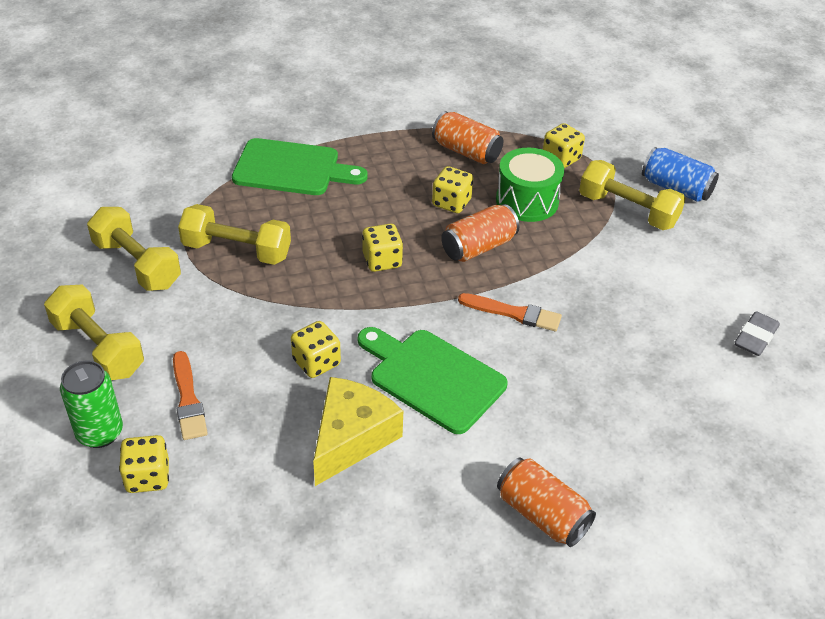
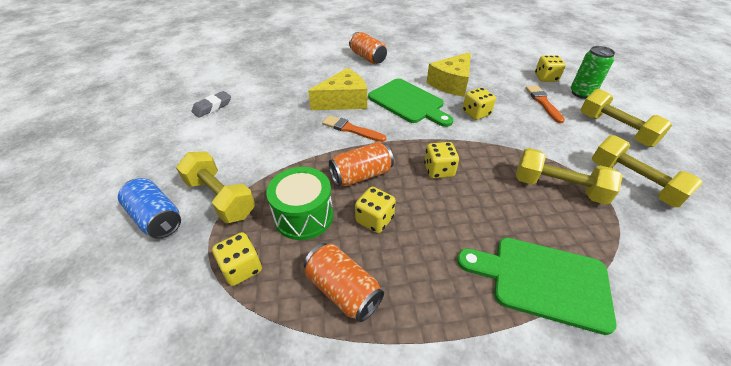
camera: 170 degrees left, 0 degrees up
none -> yellow cheese [308,68,367,110]

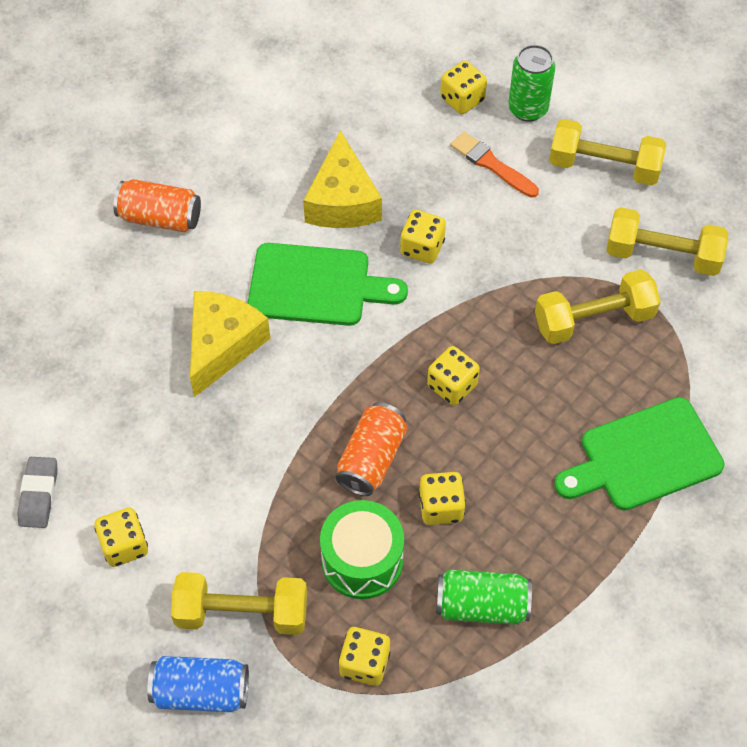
camera: 40 degrees left, 15 degrees up
orange can [304,243,384,322] -> green can [436,569,532,625]
orange brush [322,115,386,142] -> none
none -> yellow dice [94,508,148,567]

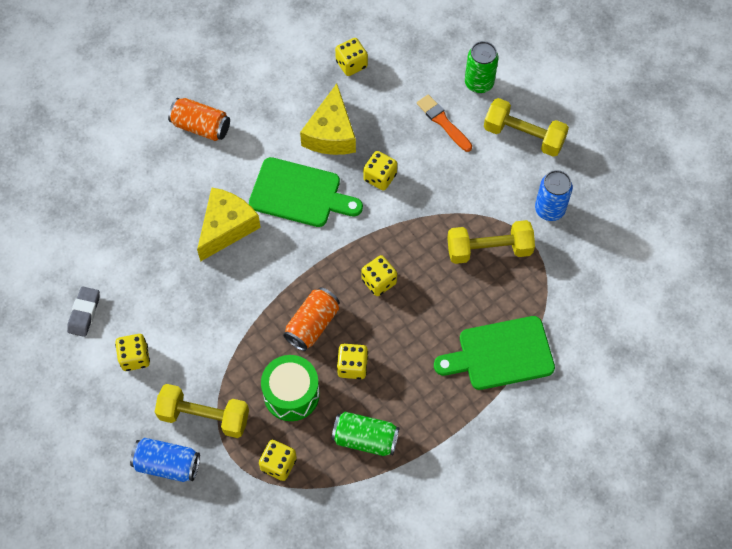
camera: 10 degrees right, 5 degrees up
yellow dice [440,61,487,114] -> yellow dice moved to [335,38,368,76]
yellow dumbbell [606,207,728,276] -> blue can [535,170,573,221]

